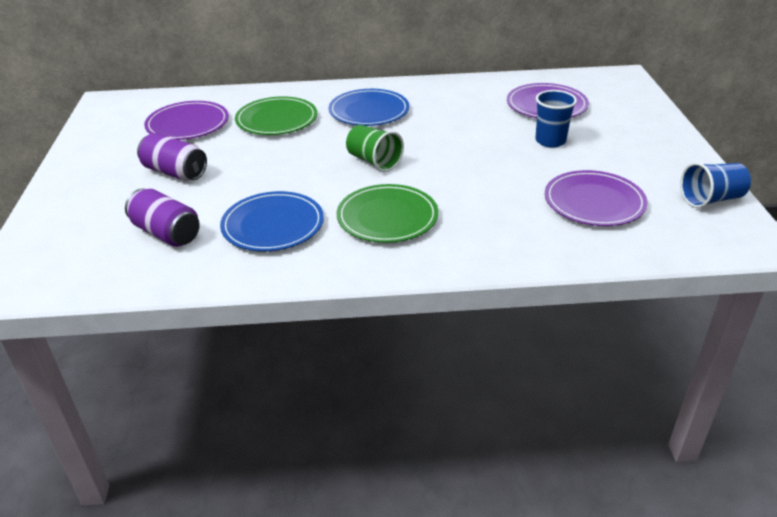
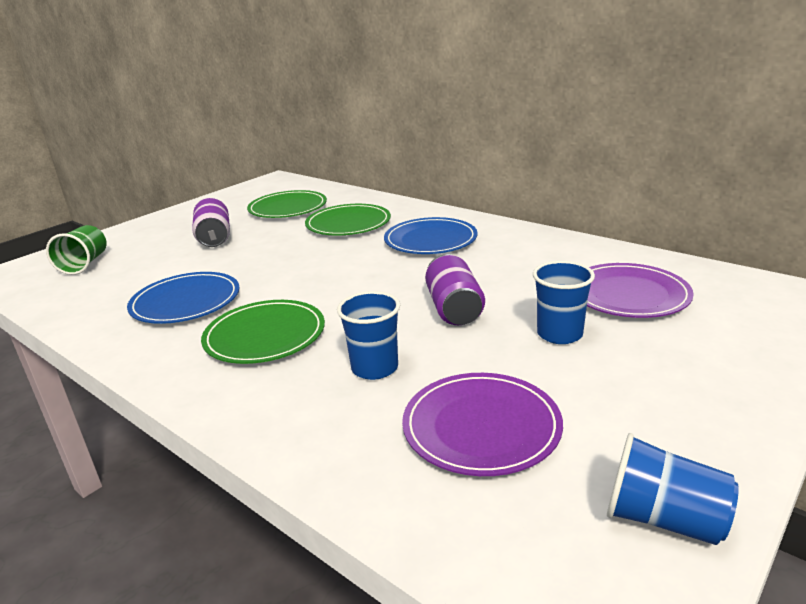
camera: 45 degrees right, 10 degrees down
purple can [125,188,200,247] -> purple can moved to [425,254,485,325]
purple plate [144,101,229,140] -> green plate [247,190,327,218]
green cup [346,125,404,172] -> green cup moved to [46,225,107,275]
none -> blue cup [337,291,400,380]

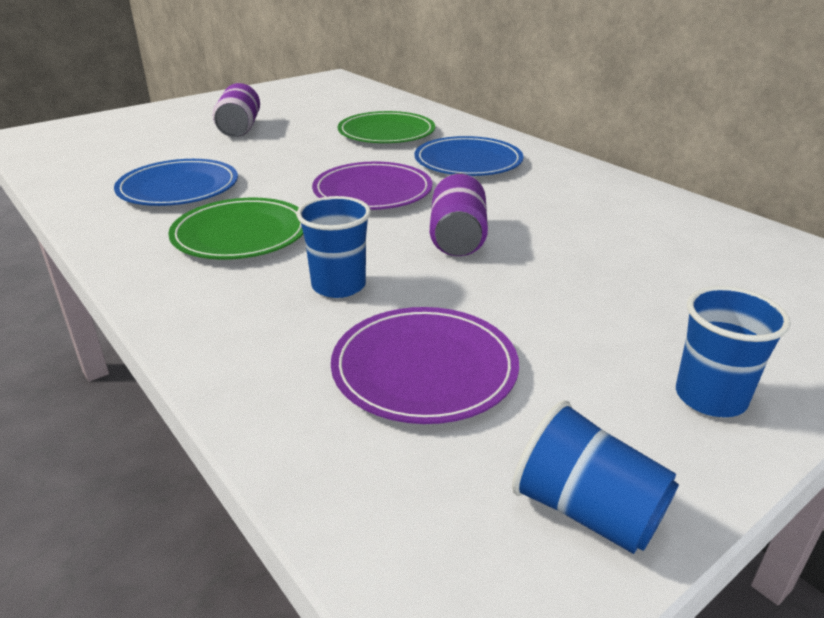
camera: 10 degrees right, 5 degrees up
green cup [46,225,107,275] -> none
green plate [247,190,327,218] -> none
blue cup [533,261,595,344] -> blue cup moved to [676,286,791,417]
purple plate [587,263,694,318] -> purple plate moved to [312,162,432,210]

